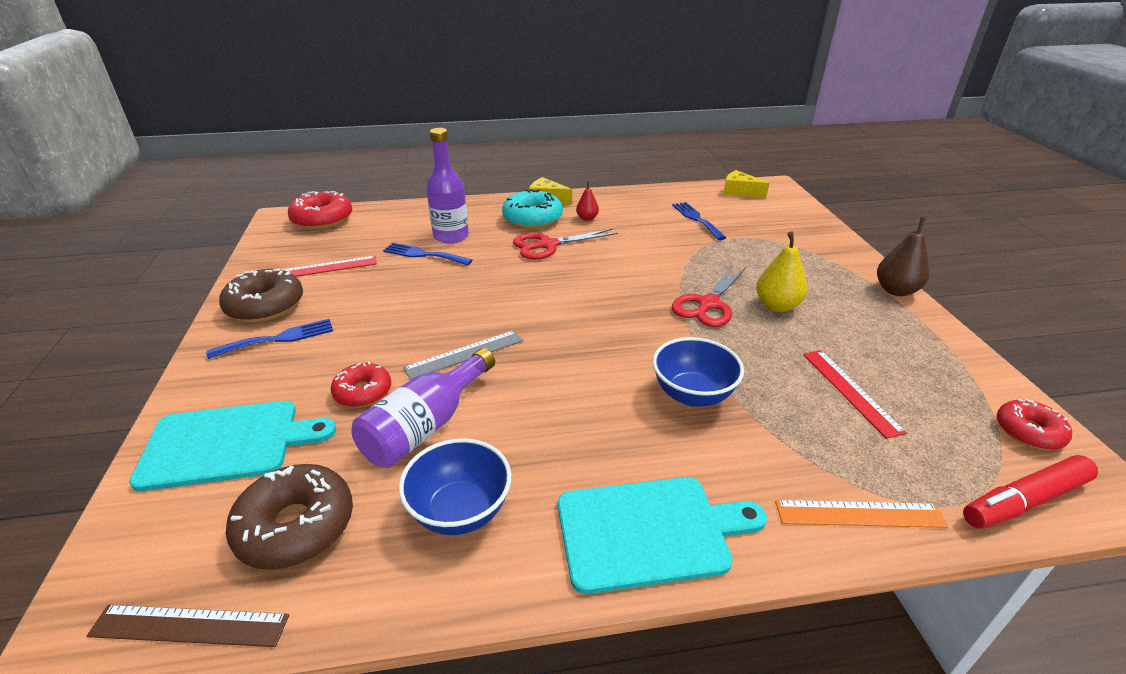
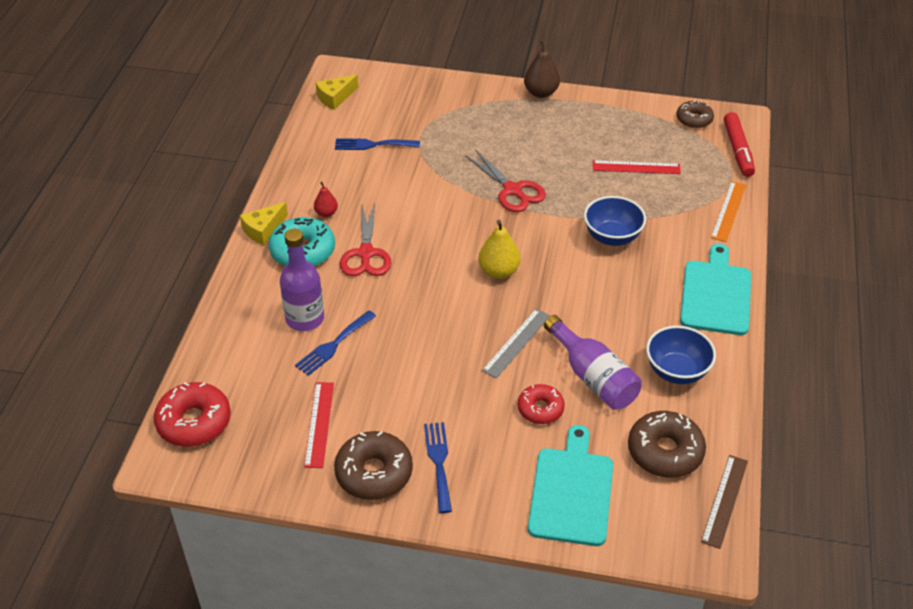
camera: 70 degrees left, 10 degrees up
grey ruler [403,330,523,380] -> grey ruler turned 45 degrees clockwise [482,309,550,378]
yellow pear [756,232,807,312] -> yellow pear moved to [478,220,521,279]
red donut [997,399,1072,450] -> brown donut [676,100,714,128]

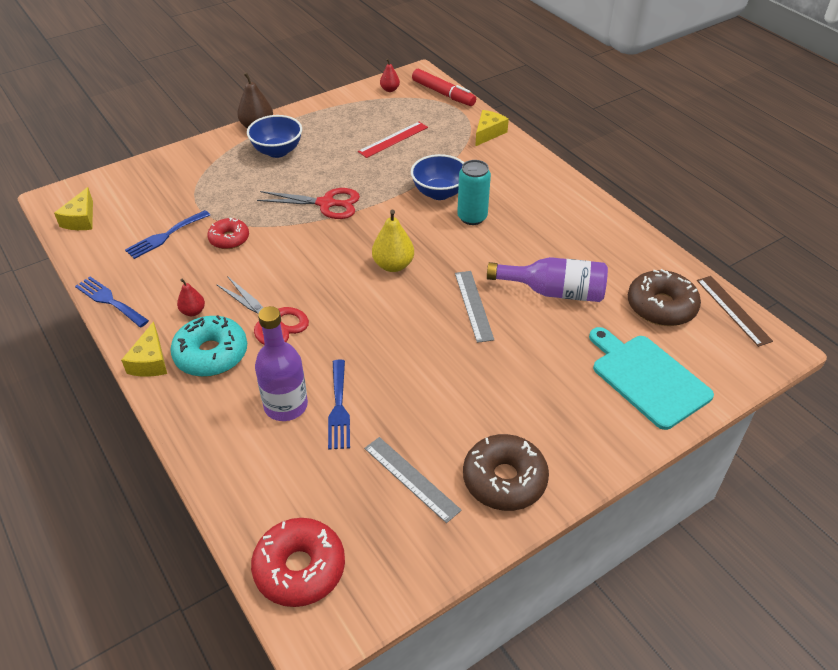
camera: 45 degrees left, 0 degrees up
red ruler [304,382,334,468] -> grey ruler [364,437,462,523]
blue fork [424,422,452,513] -> blue fork moved to [75,277,149,327]
red donut [518,384,565,424] -> red donut moved to [207,218,249,249]
blue bowl [646,326,716,384] -> blue bowl moved to [247,115,302,158]
brown donut [676,100,714,128] -> red pear [380,59,400,92]
turquoise cutting board [680,244,751,335] -> none
orange ruler [711,181,746,242] -> yellow cheese [475,110,509,146]
none -> turquoise can [457,160,491,225]

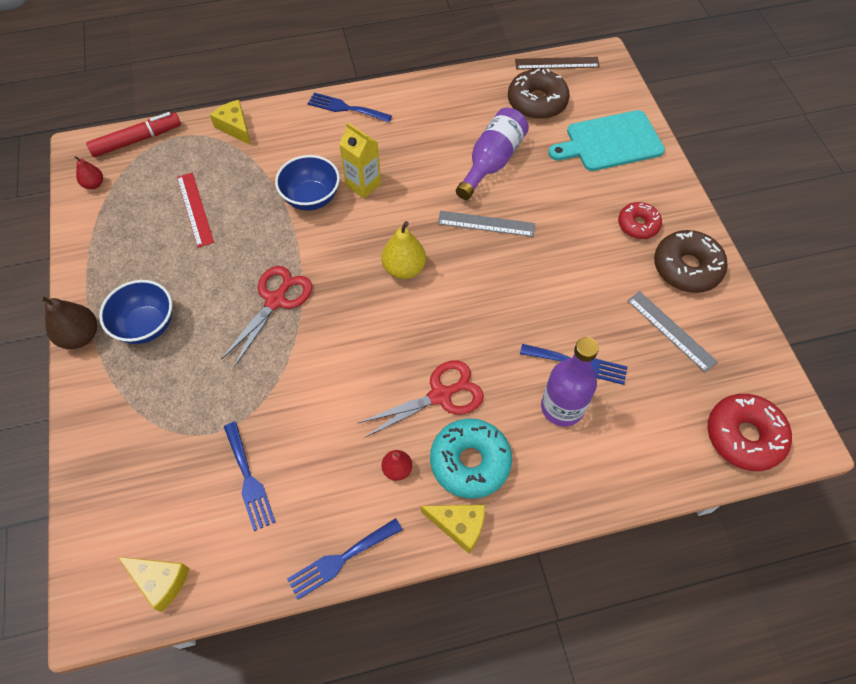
camera: 70 degrees left, 15 degrees up
red donut [207,218,249,249] -> red donut moved to [618,202,662,239]
grey ruler [364,437,462,523] -> grey ruler turned 75 degrees clockwise [627,291,718,372]
turquoise can [457,160,491,225] -> yellow carton [339,122,381,199]
none -> blue fork [308,93,392,123]

